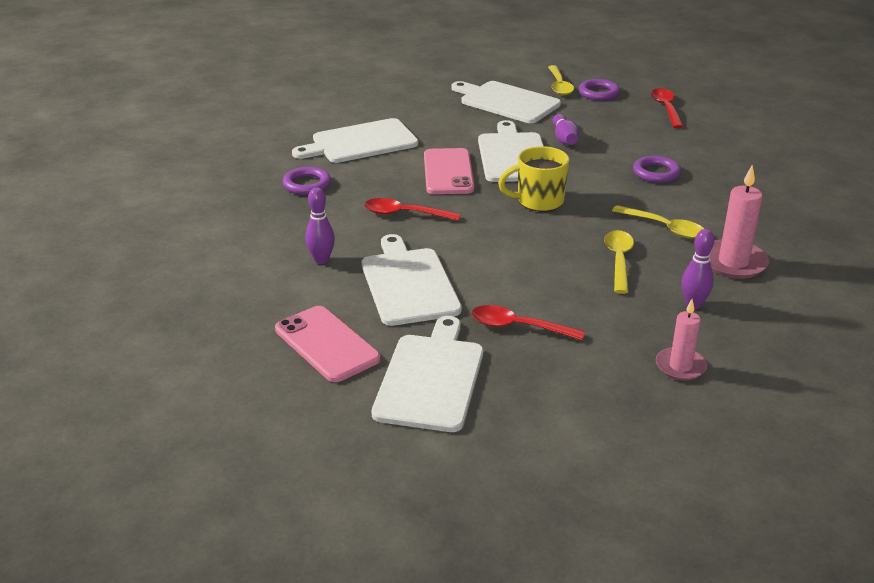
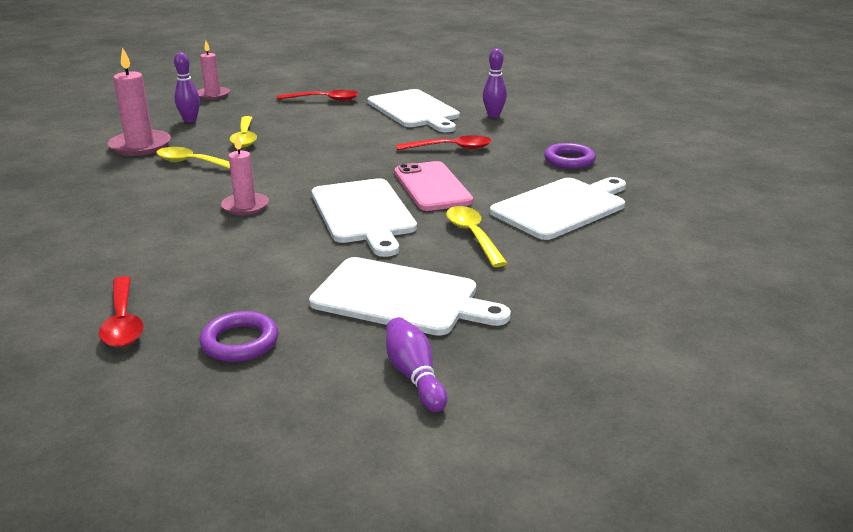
camera: 165 degrees right, 5 degrees down
pink phone [275,306,380,382] -> none
white cutting board [371,316,483,432] -> none
yellow mug [498,146,569,212] -> none
yellow spoon [548,65,574,96] -> yellow spoon moved to [446,206,508,267]
purple bowling pin [552,114,580,145] -> purple bowling pin moved to [386,317,447,412]
purple ring [633,155,681,183] -> none
none -> pink candle [221,135,269,215]

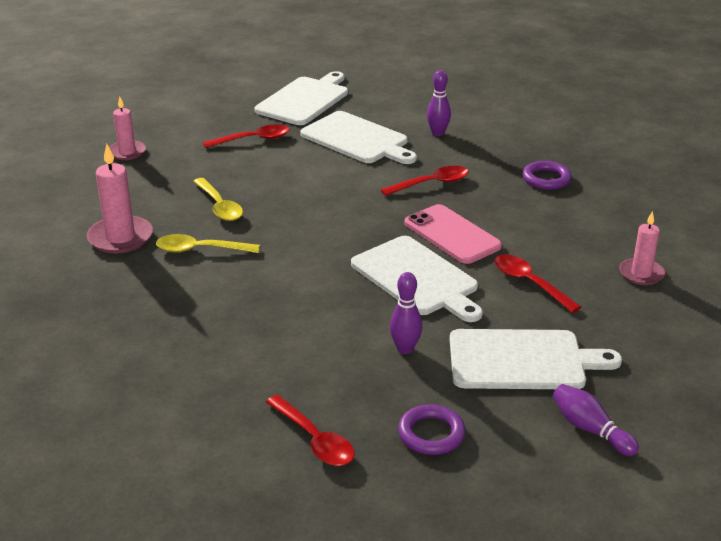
camera: 20 degrees left, 5 degrees up
purple bowling pin [174,52,200,123] -> purple bowling pin moved to [390,272,422,354]
pink candle [221,135,269,215] -> pink candle moved to [619,211,665,285]
yellow spoon [446,206,508,267] -> red spoon [494,255,581,313]
white cutting board [490,177,626,240] -> white cutting board moved to [254,71,348,125]

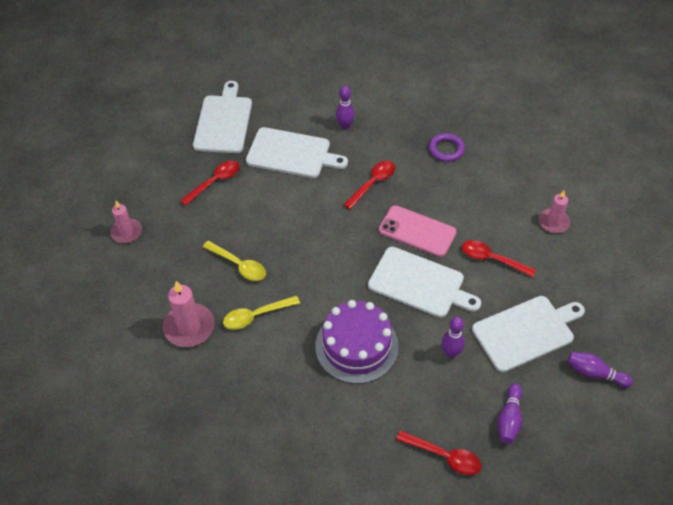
camera: 25 degrees left, 20 degrees up
purple ring [398,405,466,455] -> purple bowling pin [497,383,522,444]
none -> purple cake [315,300,398,384]

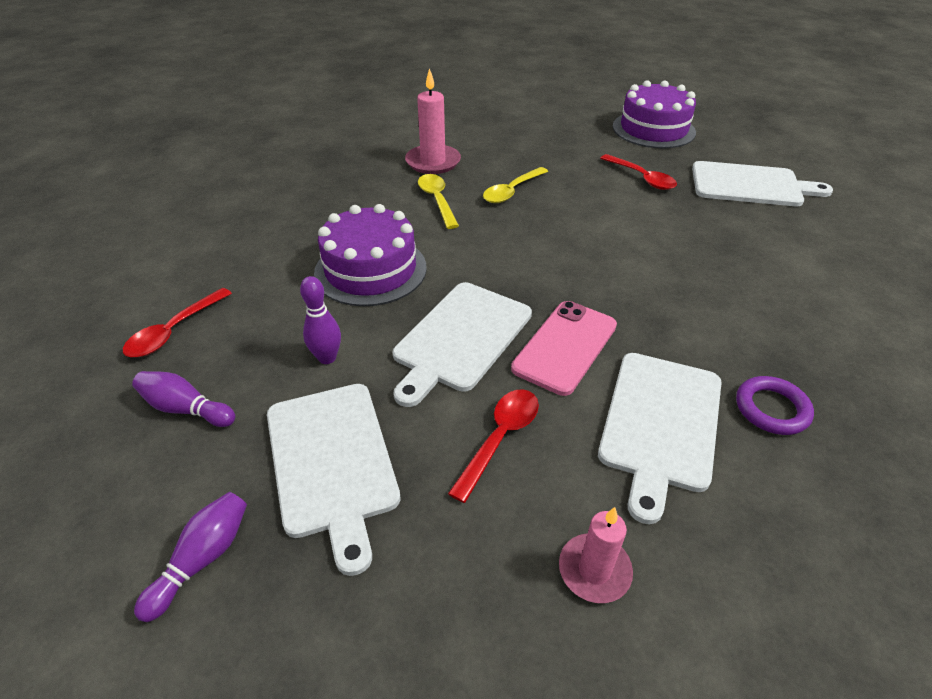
camera: 95 degrees right, 10 degrees down
pink candle [110,201,142,243] -> none
white cutting board [246,127,348,178] -> white cutting board moved to [598,353,722,524]
purple bowling pin [336,86,355,130] -> none
red spoon [343,161,395,209] -> none
none -> purple cake [613,80,696,149]

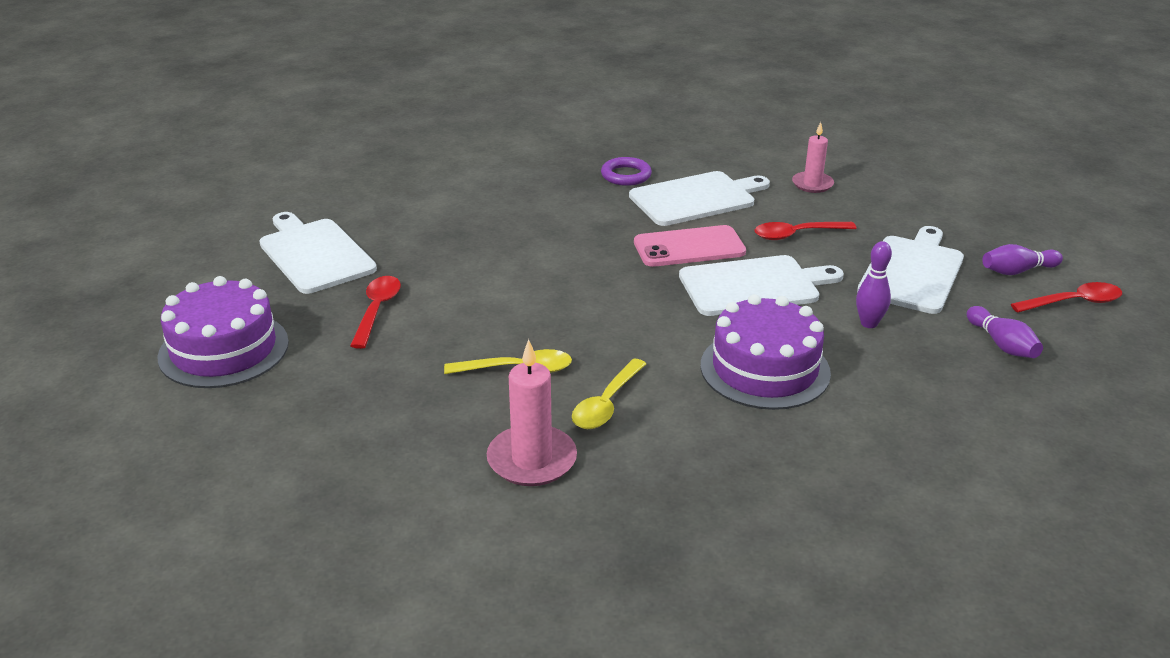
camera: 135 degrees left, 10 degrees down
red spoon [123,288,232,357] -> red spoon moved to [1011,282,1122,313]

